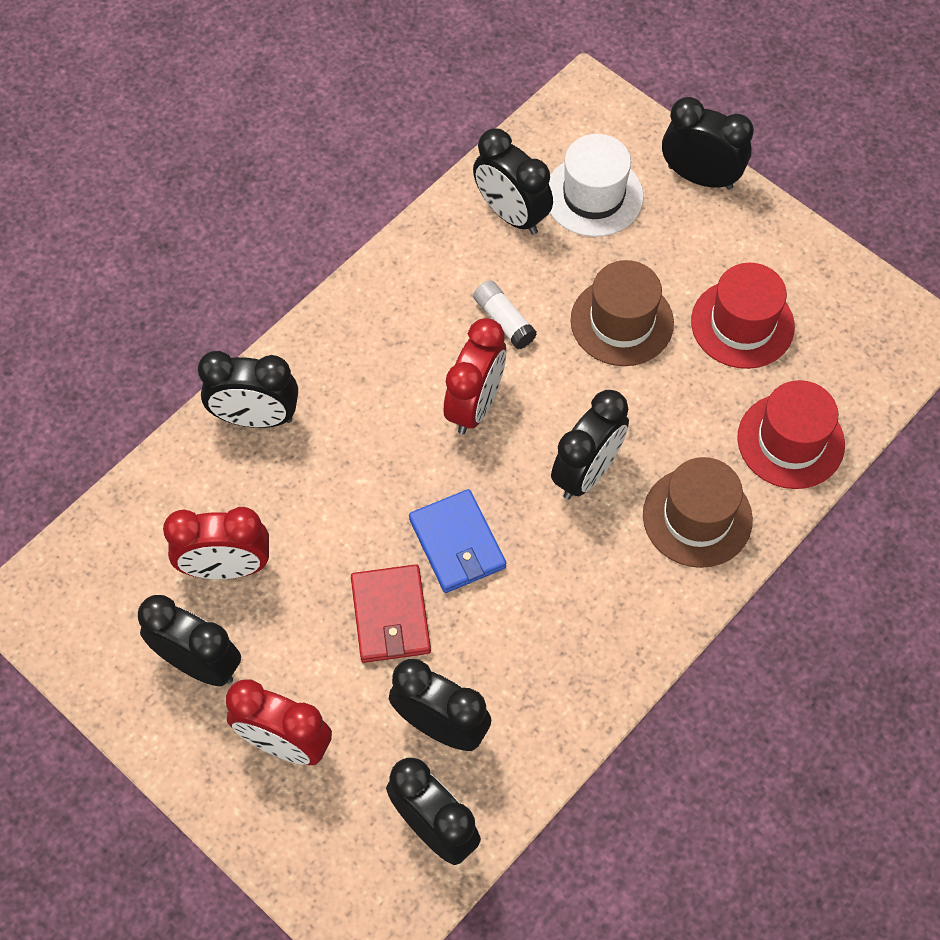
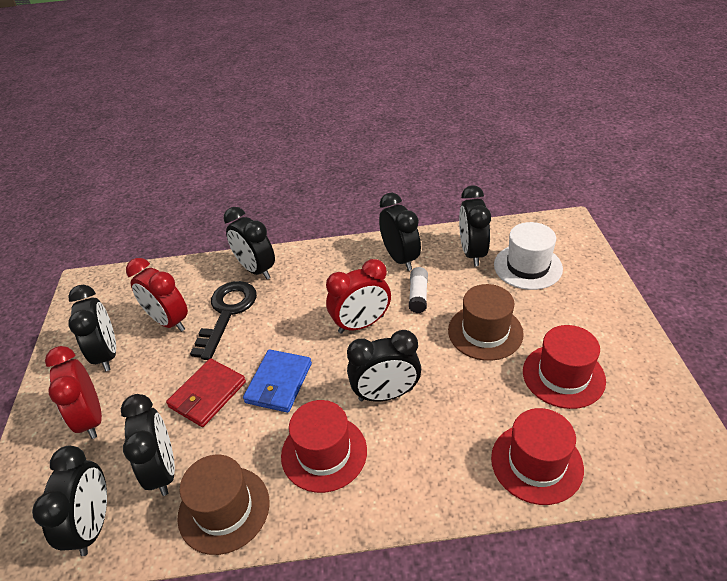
camera: 45 degrees right, 20 degrees down
brown hat [643,457,753,568] -> brown hat moved to [177,455,270,555]
black clock [662,97,754,190] -> black clock moved to [379,193,421,271]
none -> black key [190,281,257,360]
none -> red hat [281,400,367,493]

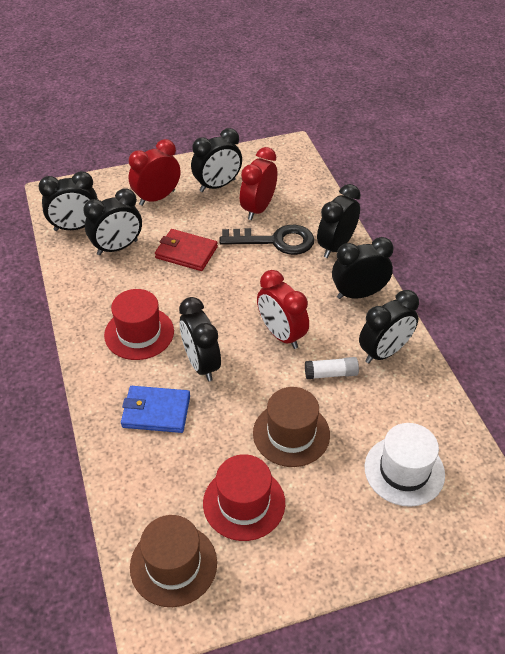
camera: 75 degrees right, 5 degrees up
brown hat [177,455,270,555] -> brown hat moved to [130,515,217,607]
blue wallet [243,349,312,413] -> blue wallet moved to [121,386,190,433]
black clock [459,185,491,266] -> black clock moved to [332,237,394,299]
red hat [491,408,584,505] -> none

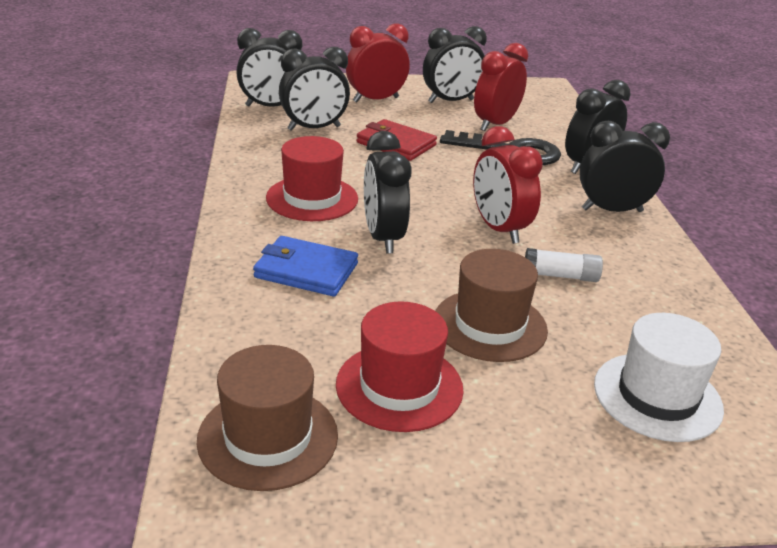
camera: 10 degrees right, 15 degrees down
black clock [359,290,419,364] -> none

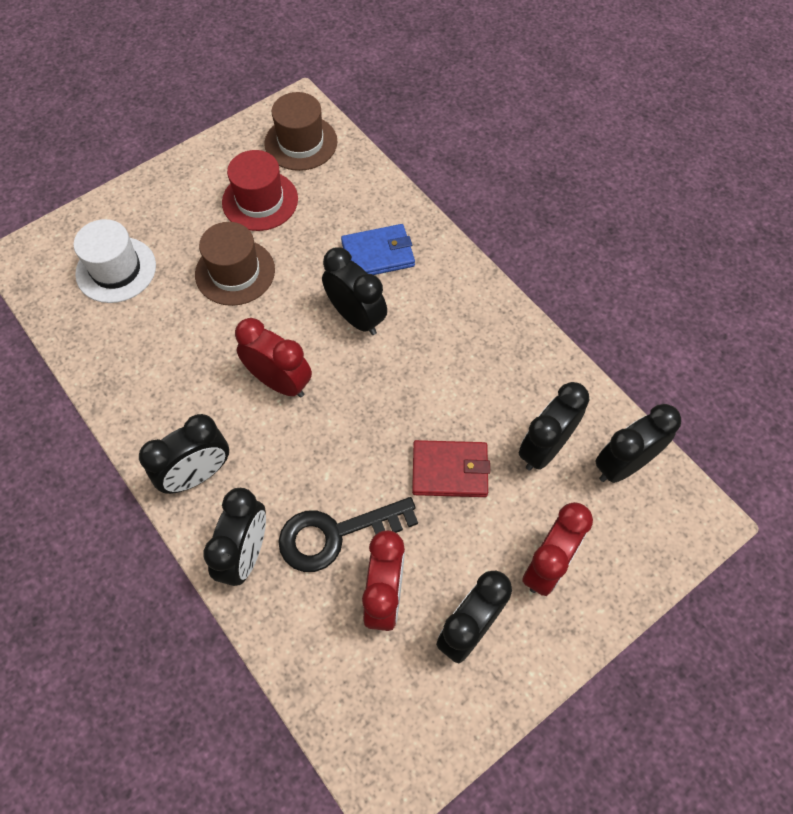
camera: 150 degrees right, 30 degrees up
red hat [266,136,358,221] -> none
white glue stick [525,248,603,282] -> none

